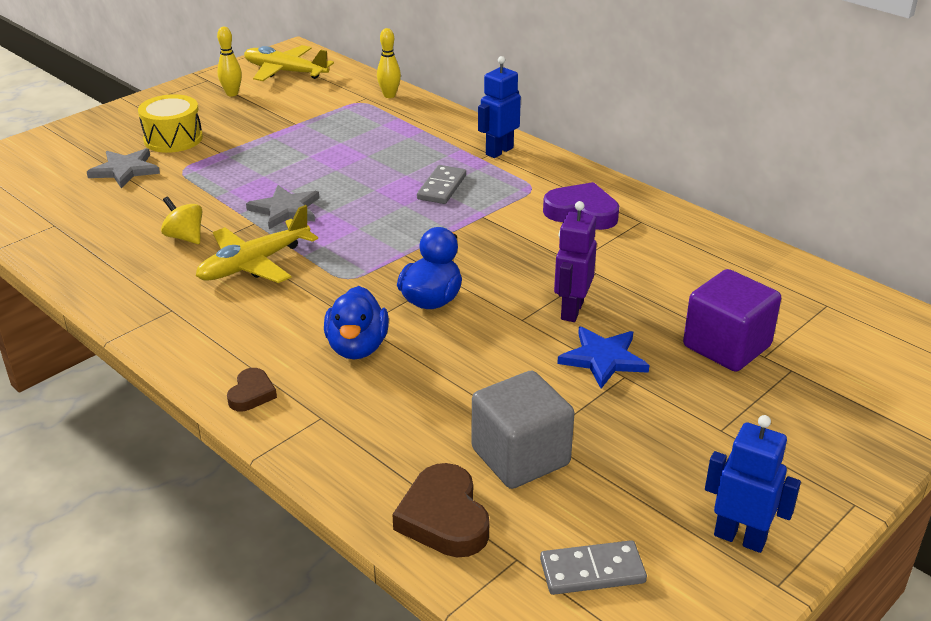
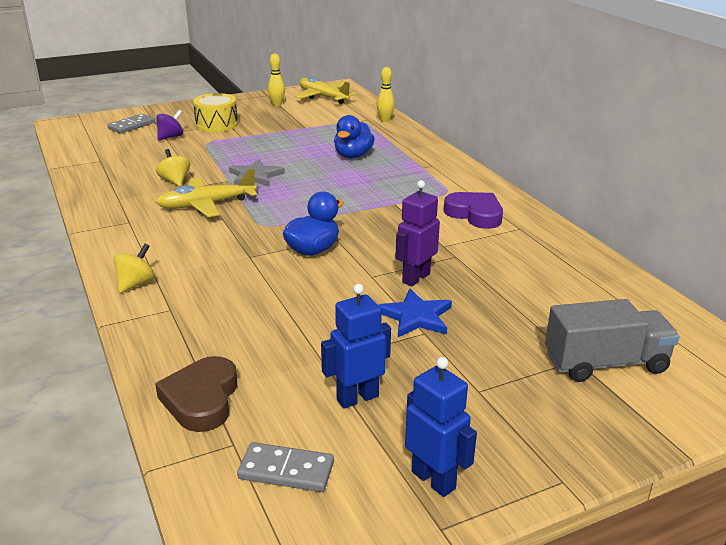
camera: 20 degrees right, 5 degrees down
grey star [87,148,160,188] -> purple spinning top [156,110,183,140]
brown heart [227,368,277,411] -> yellow spinning top [113,243,155,293]
blue duck [324,286,389,359] -> blue duck moved to [334,115,375,158]
grey domino [417,165,466,204] -> grey domino moved to [108,114,155,133]
grey cube [472,371,574,489] -> none
blue robot [478,56,521,158] -> blue robot moved to [321,284,391,409]
purple cube [683,269,781,372] -> none
none -> grey truck [545,299,679,382]

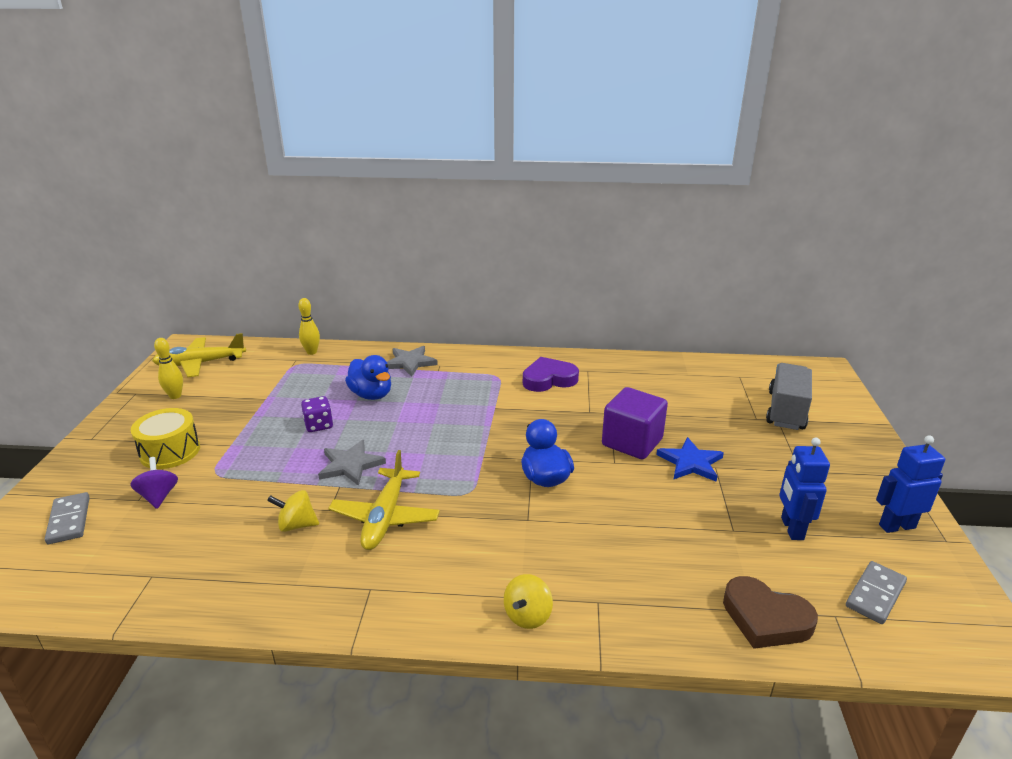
camera: 60 degrees left, 0 degrees up
yellow spinning top [113,243,155,293] -> yellow spinning top turned 120 degrees counterclockwise [504,574,553,629]
purple robot [395,180,440,286] -> purple cube [602,387,668,459]
none -> purple dice [301,396,333,432]
none -> grey star [387,346,438,377]

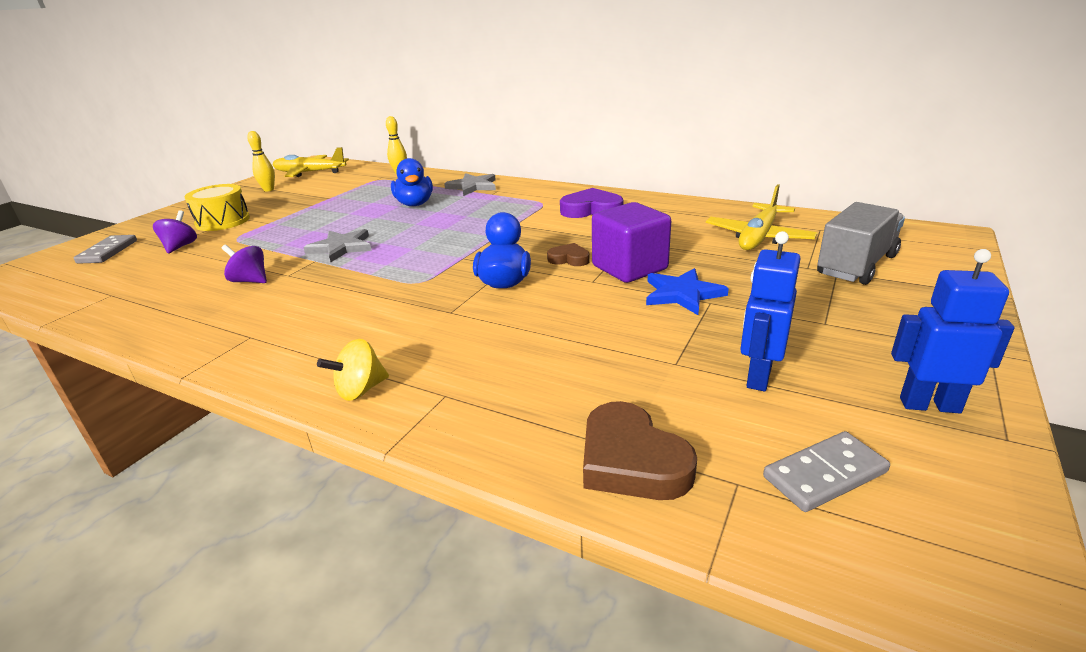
camera: 25 degrees right, 0 degrees up
yellow spinning top [267,490,319,532] -> purple spinning top [221,244,267,283]
purple dice [301,396,333,432] -> none
yellow plane [328,450,440,550] -> yellow plane moved to [706,184,817,250]
none -> brown heart [547,243,590,266]

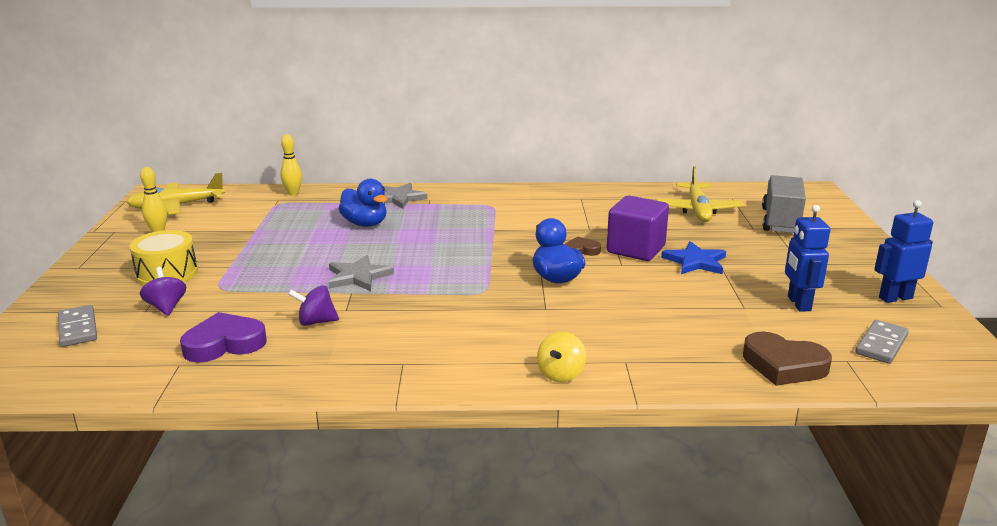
camera: 30 degrees left, 5 degrees down
purple heart [560,188,623,218] -> purple heart moved to [180,312,267,363]

